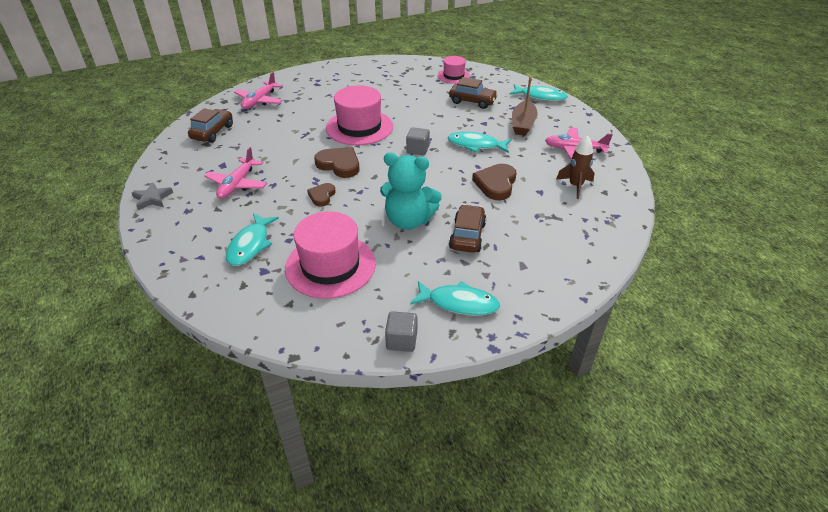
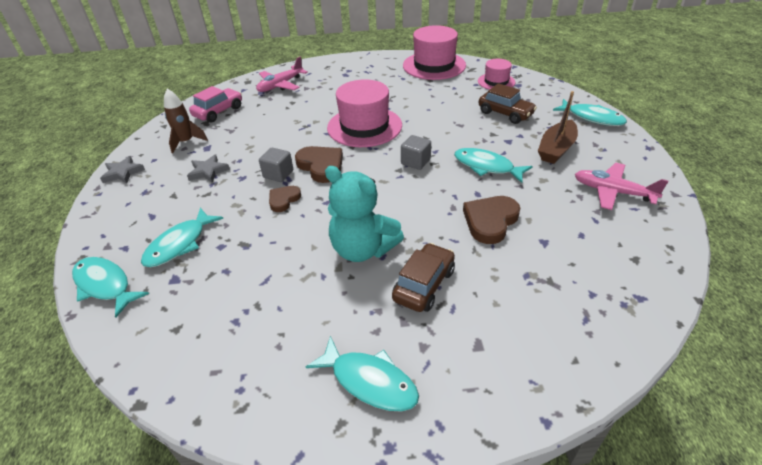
camera: 20 degrees right, 0 degrees up
brown car [188,108,233,143] -> pink car [189,86,242,123]
pink plane [204,147,267,199] -> grey star [187,154,230,183]
pink hat [285,211,376,299] -> pink hat moved to [403,25,466,80]
grey cube [385,311,417,352] -> grey cube moved to [259,147,293,182]
brown rocket [556,136,595,199] -> brown rocket moved to [164,89,208,153]
none -> turquoise fish [72,257,149,317]

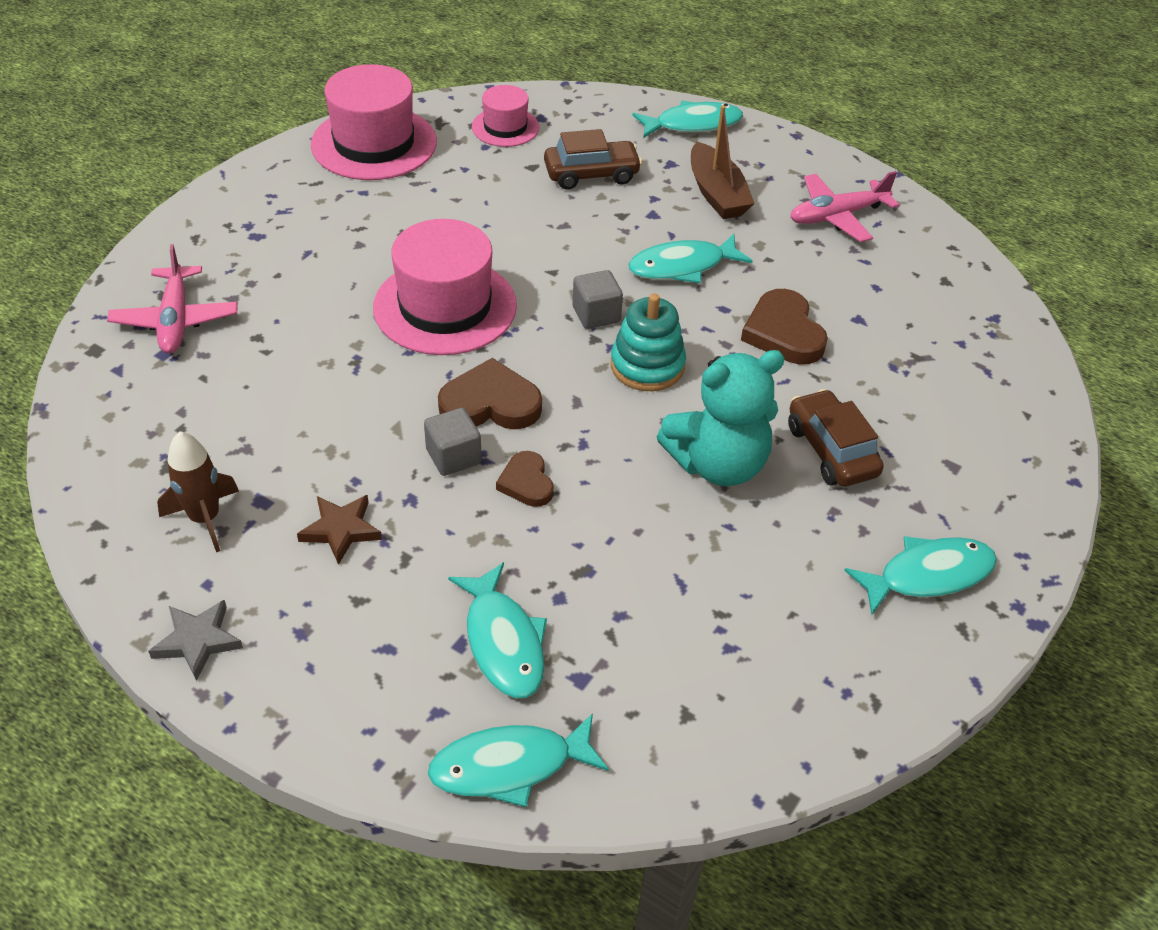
camera: 55 degrees left, 5 degrees up
grey star [187,154,230,183] -> brown star [297,495,382,565]
pink car [189,86,242,123] -> none
none -> turquoise stacking toy [611,294,686,391]

